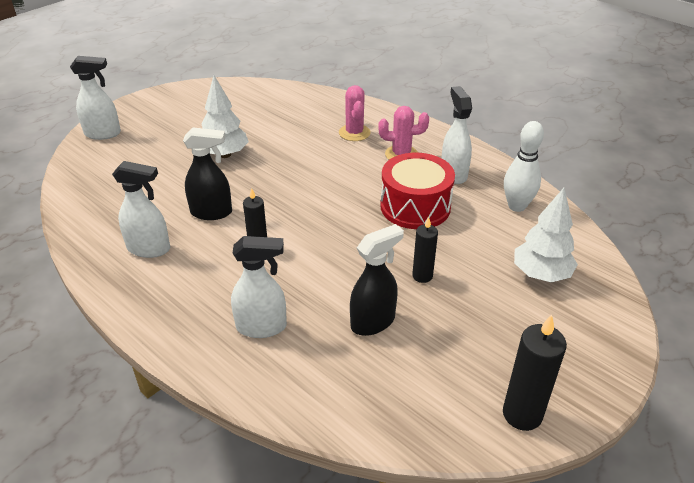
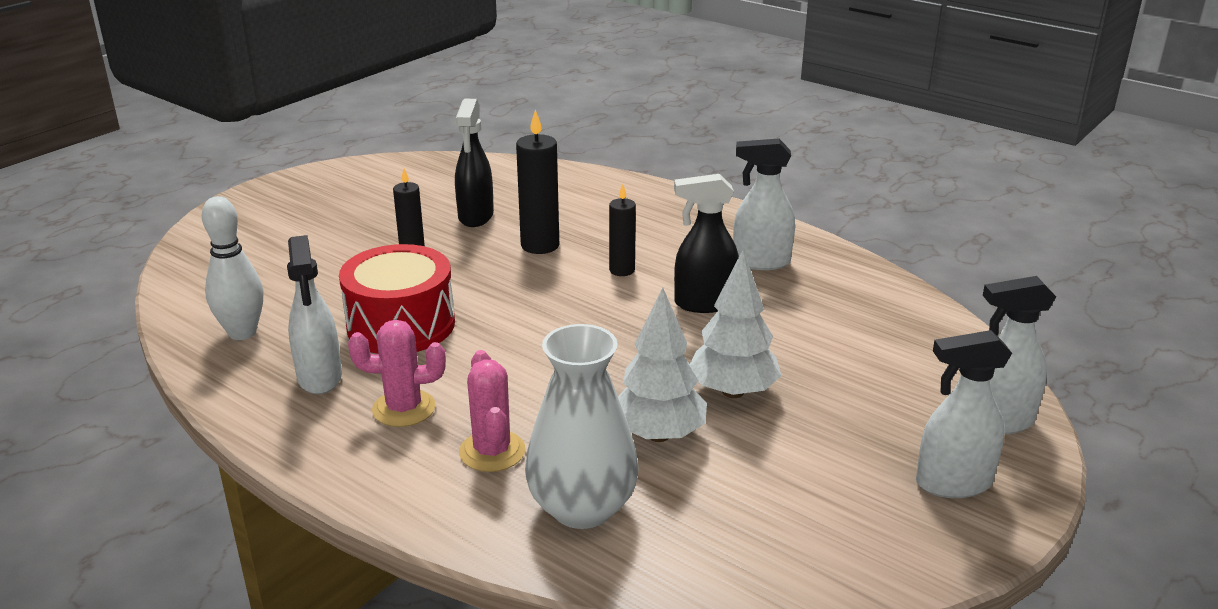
camera: 175 degrees right, 10 degrees down
white spray bottle [231,236,287,338] -> white spray bottle moved to [916,330,1012,498]
black spray bottle [350,224,404,336] -> black spray bottle turned 45 degrees counterclockwise [455,98,494,227]
black candle [503,315,567,431] -> black candle moved to [516,110,559,254]
white tree [514,188,578,282] -> white tree moved to [618,288,707,442]
none -> white vase [525,324,639,529]

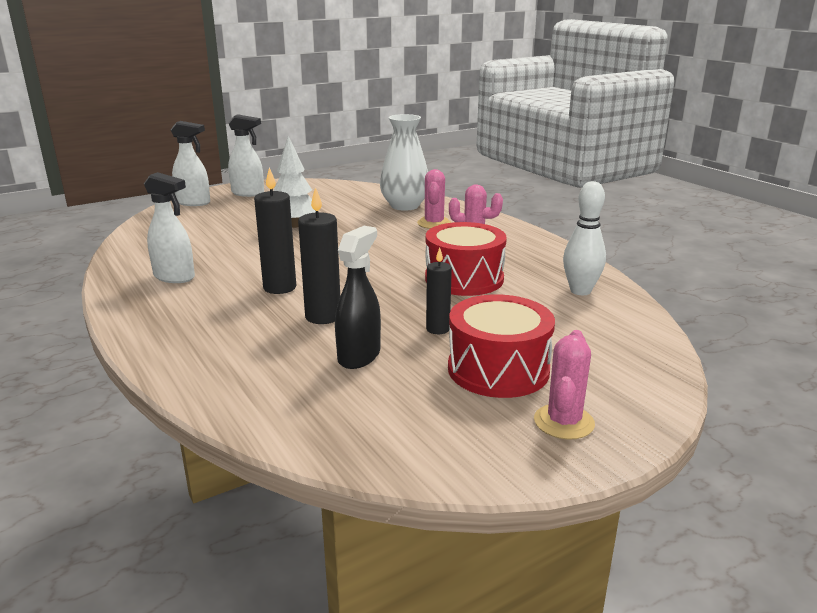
camera: 160 degrees left, 5 degrees down
white spray bottle [287,235,342,394] -> none
black candle [609,184,636,276] -> black candle [254,167,296,294], size x1.57
white tree [618,288,707,442] -> none
black spray bottle [674,174,739,313] -> none
none -> red drum [448,294,555,398]
none -> pink cactus [534,330,595,440]

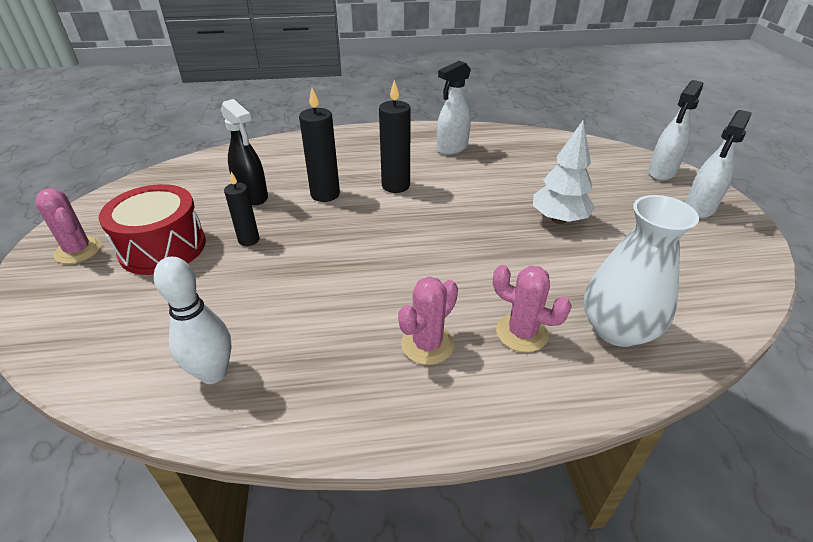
camera: 115 degrees right, 15 degrees up
red drum [425,222,507,296] -> none

